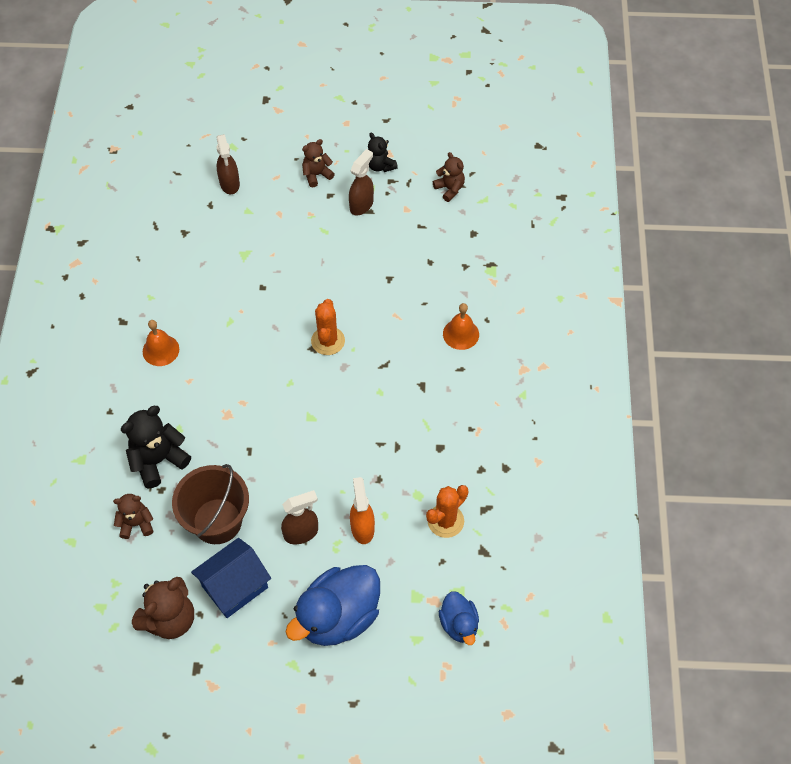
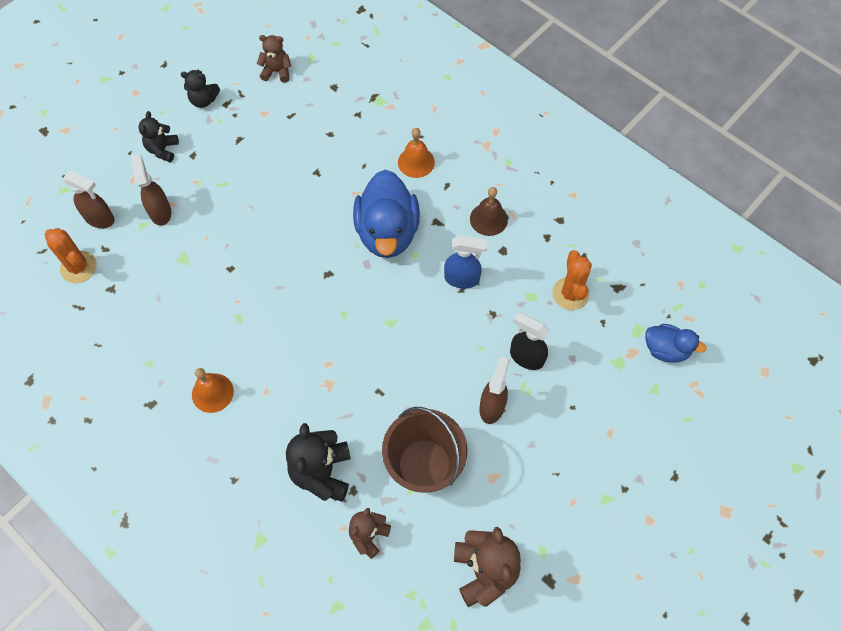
camera: 50 degrees left, 5 degrees up
blue house [191,538,271,618] -> none
blue duck [286,565,380,646] -> blue duck moved to [353,170,420,258]
brown teddy bear [302,139,335,188] -> black teddy bear [138,111,179,162]
orange cactus [311,299,345,355] -> orange cactus moved to [45,228,97,283]
brown spray bottle [349,149,374,216] -> brown spray bottle moved to [131,154,171,226]
orange spray bottle [350,477,375,544] -> black spray bottle [510,312,549,370]
none -> blue spray bottle [444,235,488,289]
none -> brown bell [470,187,508,236]

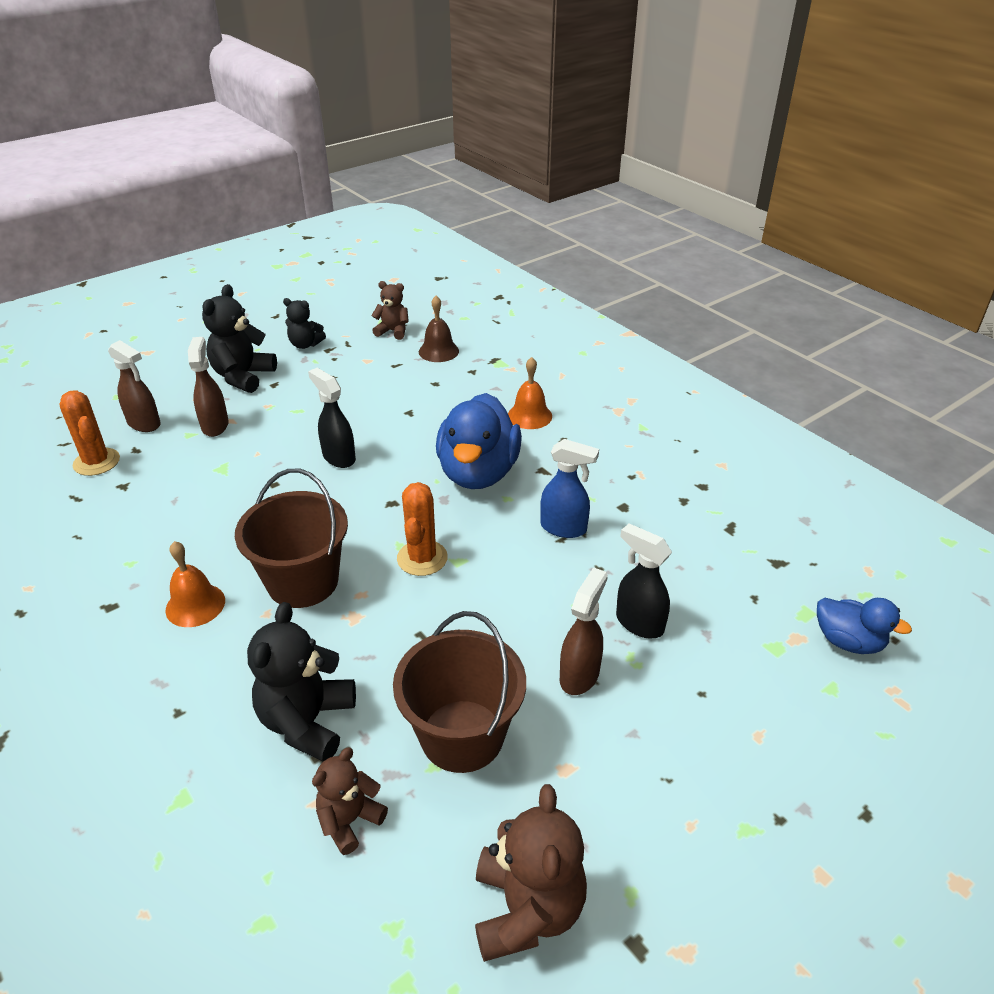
camera: 10 degrees right, 25 degrees down
black teddy bear [138,111,179,162] -> black teddy bear [202,284,277,393], size x1.64
brown bell [470,187,508,236] -> brown bell moved to [419,296,459,362]
orange cactus [553,250,592,310] -> orange cactus moved to [397,482,448,576]
none -> brown bucket [235,469,348,608]
none -> black spray bottle [308,368,356,468]

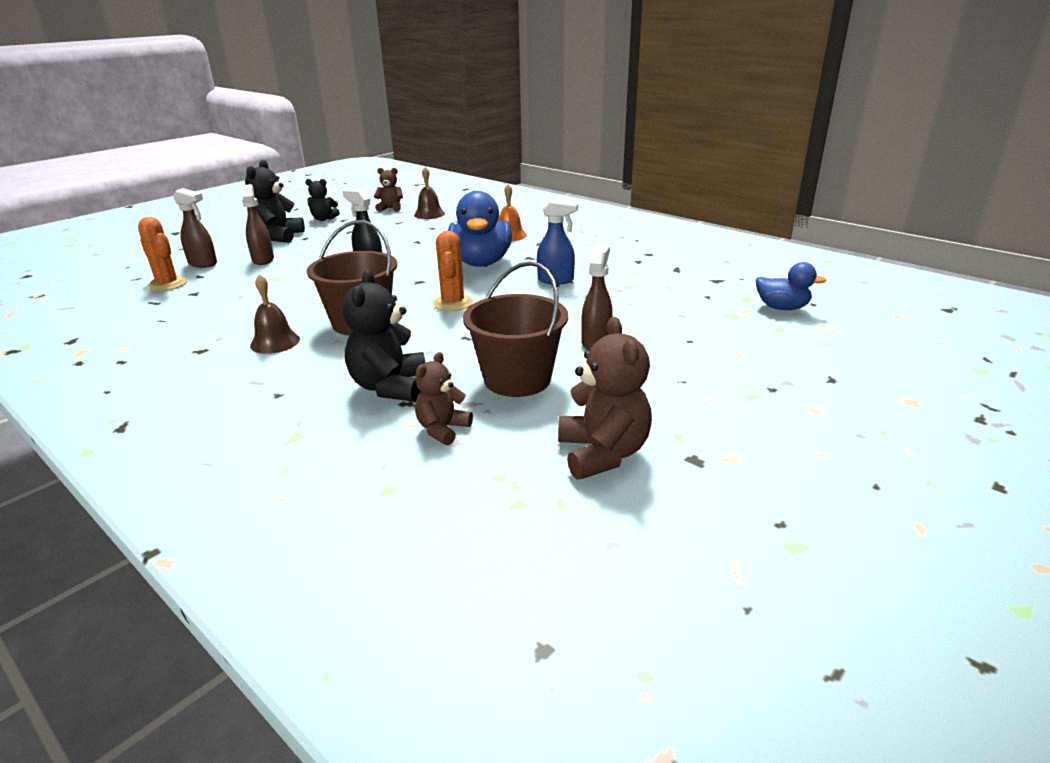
camera: 10 degrees left, 10 degrees down
orange bell [165,541,225,627] -> brown bell [250,274,300,354]
black spray bottle [616,524,672,639] -> none

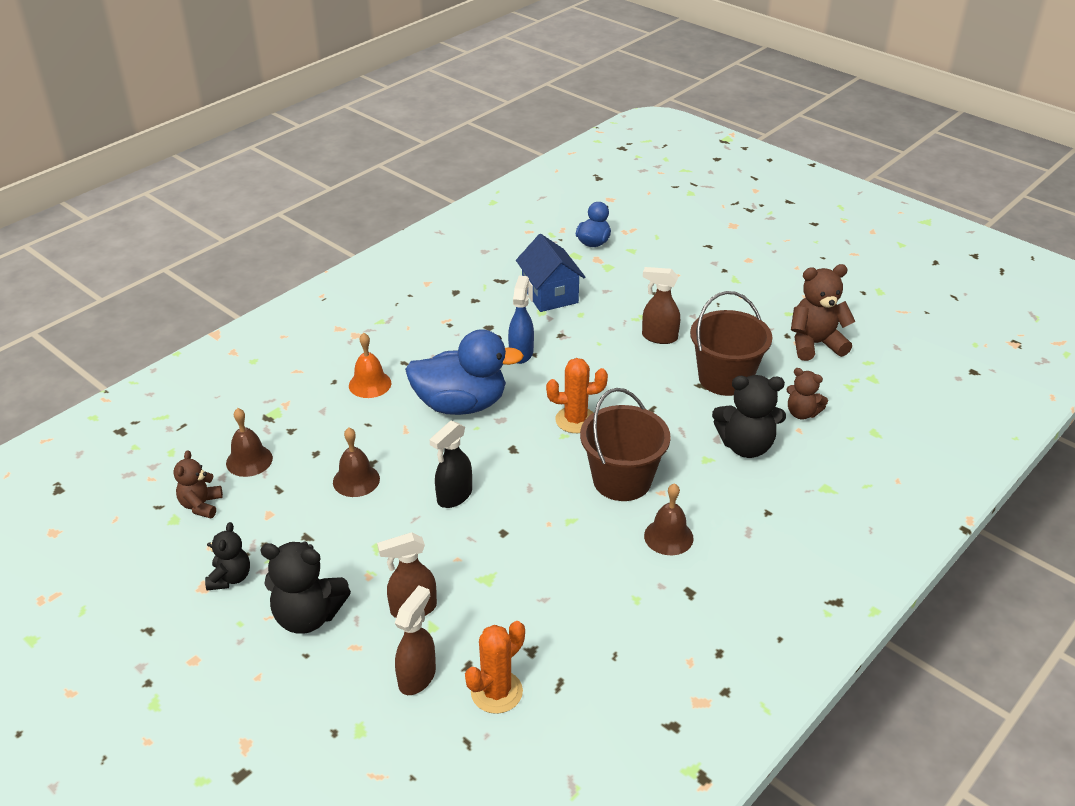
camera: 90 degrees left, 10 degrees up
none -> brown bell [333,428,380,497]
none -> blue house [516,234,586,312]

